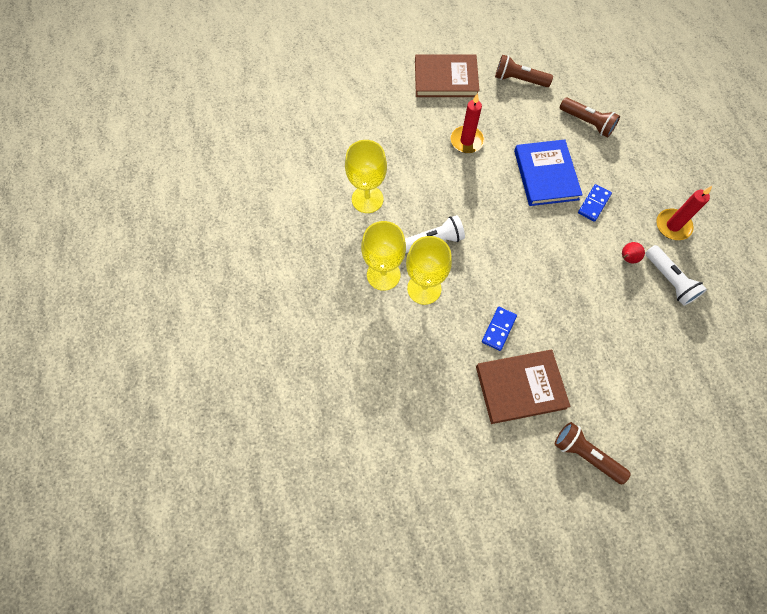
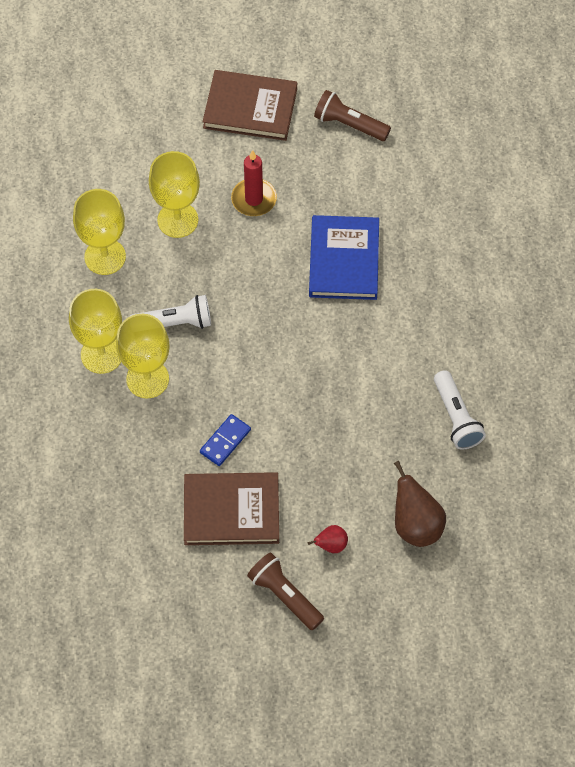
camera: 10 degrees right, 5 degrees down
brown flashlight [560,97,620,138] -> none
blue domino [578,184,612,222] -> none
red pear [622,242,645,263] -> red pear moved to [308,525,348,553]
red candle [656,186,712,240] -> none
none -> yellow goblet [149,151,200,238]
none -> brown pear [394,461,446,547]

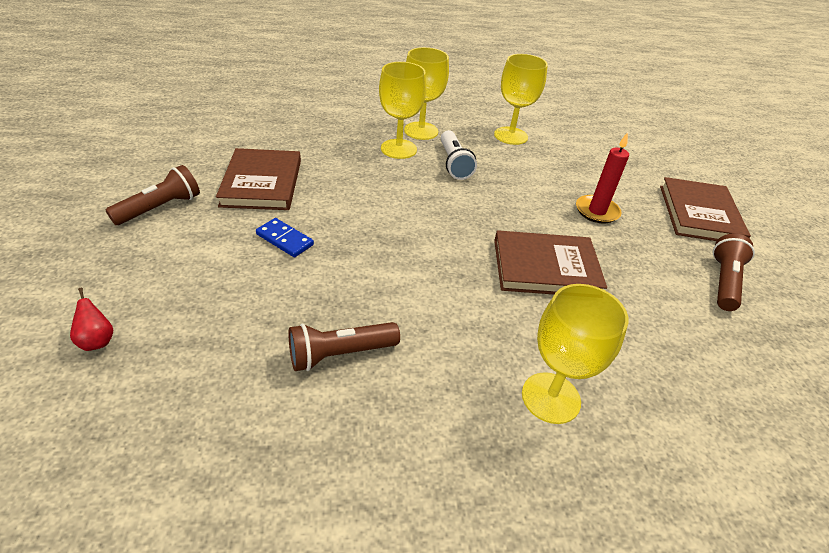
camera: 85 degrees right, 20 degrees down
yellow goblet [149,151,200,238] -> yellow goblet moved to [522,284,629,424]
blue domino [200,414,251,466] -> blue domino moved to [256,218,314,257]
red pear [308,525,348,553] -> red pear moved to [70,288,113,351]
blue book [309,215,379,300] -> brown book [494,230,607,294]
brown pear [394,461,446,547] -> none
white flashlight [434,370,486,450] -> brown flashlight [289,322,400,371]

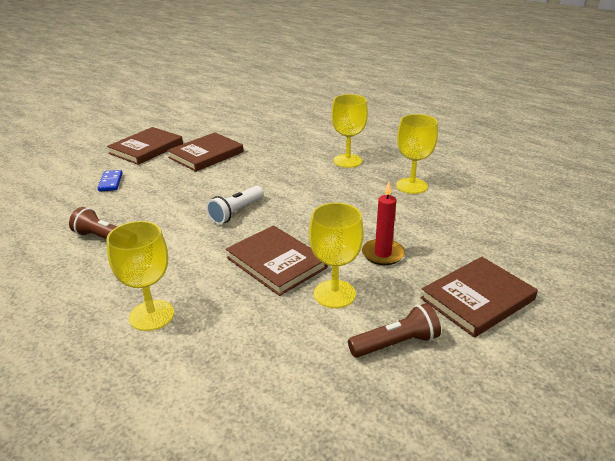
camera: 50 degrees right, 10 degrees down
red pear [70,288,113,351] -> none
brown flashlight [106,165,200,225] -> brown book [107,127,183,165]
blue domino [256,218,314,257] -> blue domino moved to [98,170,123,192]
yellow goblet [379,62,426,159] -> yellow goblet moved to [309,203,364,308]
white flashlight [441,130,477,180] -> white flashlight moved to [206,186,264,224]

